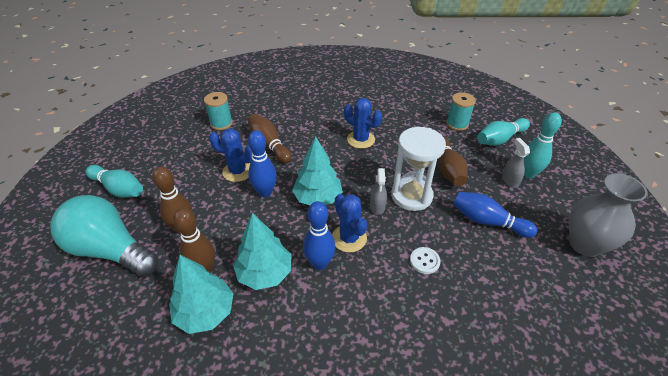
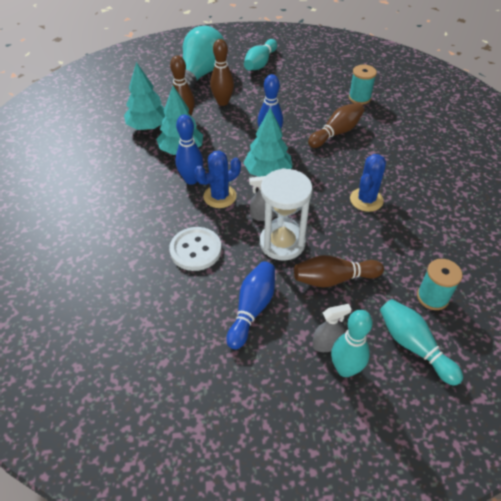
camera: 85 degrees right, 5 degrees up
blue cactus [209,129,252,182] -> none
white button [410,247,441,274] -> white button [169,227,222,271], size x1.77
grey vase [569,173,648,257] -> none

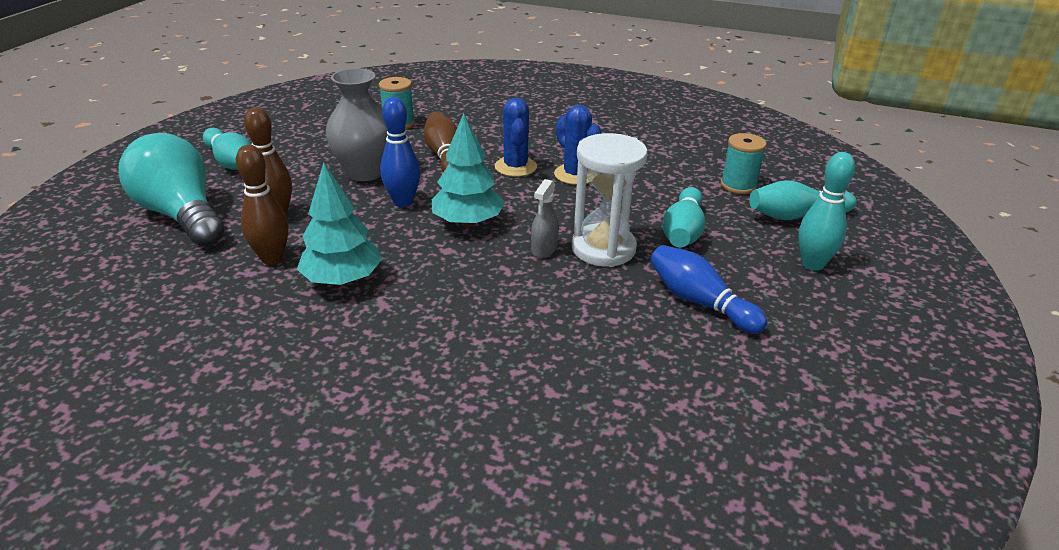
camera: 65 degrees left, 15 degrees down
turquoise tree [124,62,165,130] -> none
white button [169,227,222,271] -> none
blue bowling pin [175,115,203,185] -> none
blue cactus [194,151,241,208] -> blue cactus moved to [495,98,537,177]
brown bowling pin [294,255,384,288] -> turquoise bowling pin [663,187,705,248]
grey spray bottle [312,304,352,352] -> none
none -> grey vase [326,68,388,181]

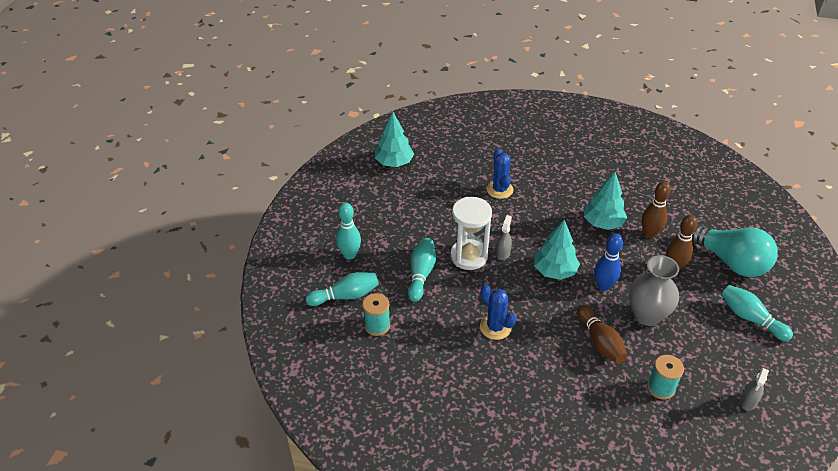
camera: 175 degrees right, 10 degrees up
blue cactus [495,98,537,177] -> blue cactus moved to [486,148,514,199]
blue bowling pin [650,245,767,334] -> none
none -> turquoise tree [375,112,414,167]
none -> grey spray bottle [740,368,769,411]

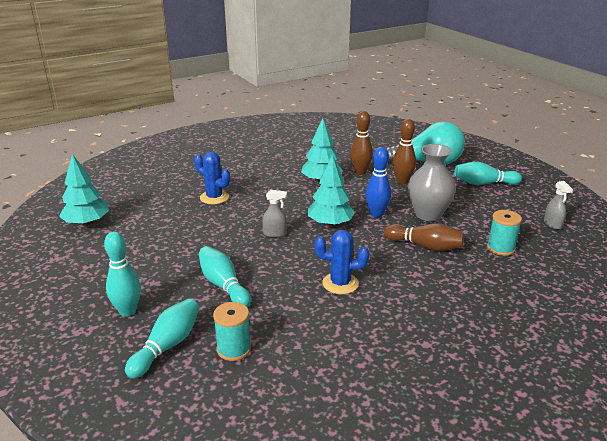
camera: 45 degrees left, 15 degrees down
white hourglass [450,197,492,270] -> none
grey spray bottle [496,215,512,260] -> grey spray bottle turned 120 degrees clockwise [262,190,287,238]

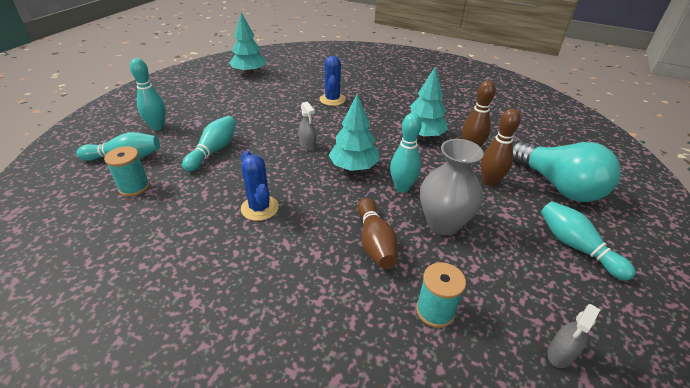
camera: 55 degrees right, 10 degrees up
blue bowling pin [365,147,391,217] -> turquoise bowling pin [390,113,422,193]

